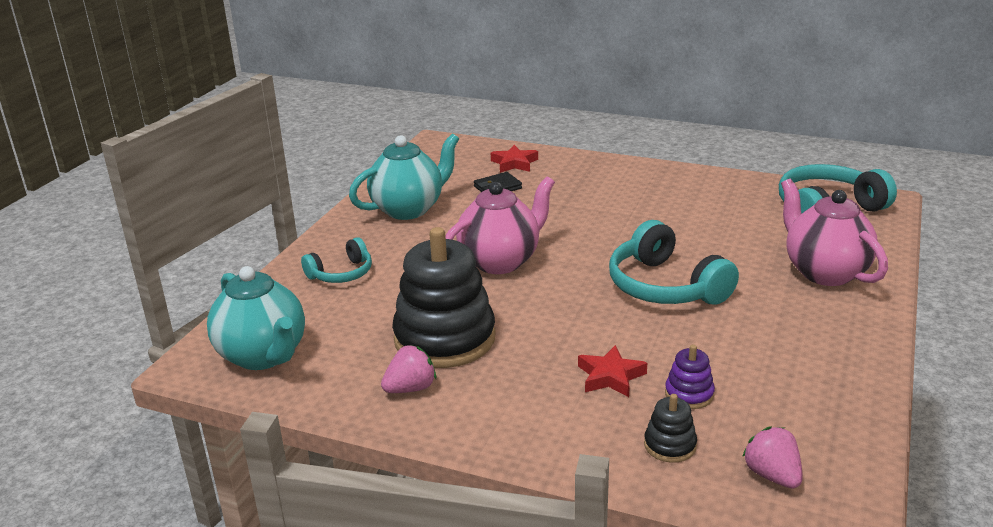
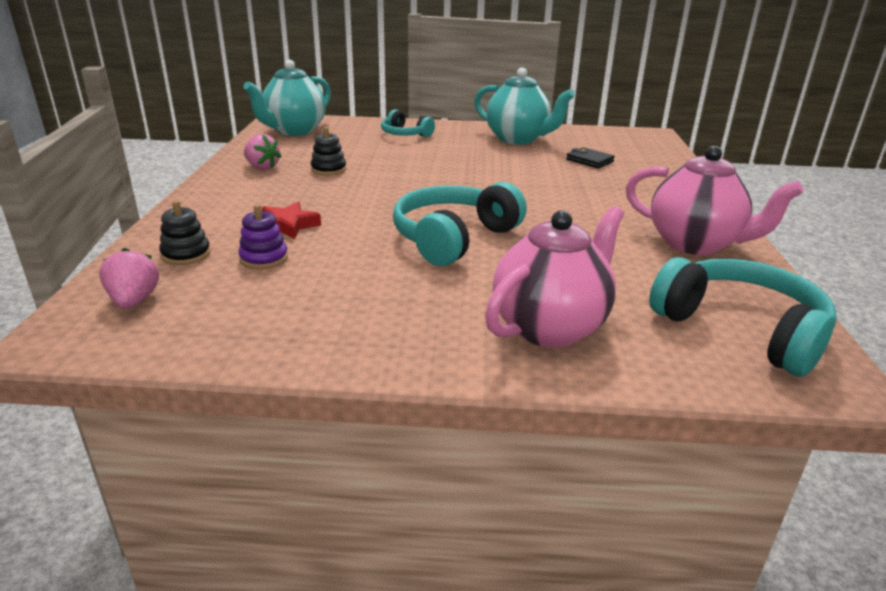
camera: 70 degrees right, 0 degrees up
black stacking toy [392,227,496,368] -> black stacking toy [311,127,346,175], size x0.43
pink teapot [446,176,555,274] -> pink teapot moved to [626,146,804,255]
red star [491,145,538,173] -> none
pink strawberry [742,426,803,488] -> pink strawberry turned 60 degrees counterclockwise [99,248,159,309]

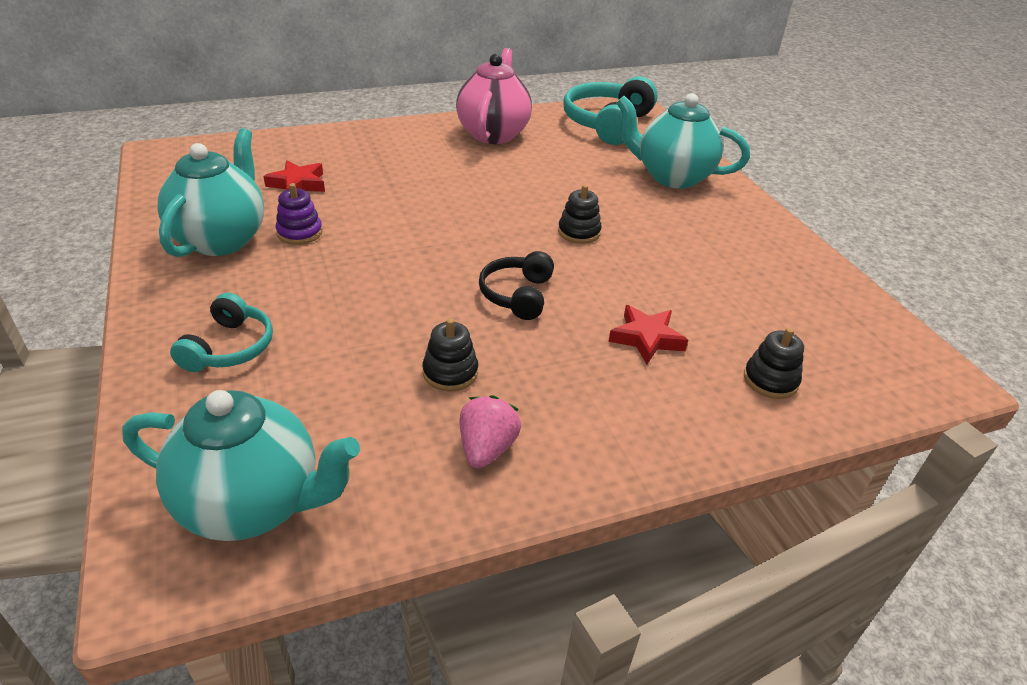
camera: 115 degrees left, 10 degrees up
pink strawberry [99,248,159,309] -> none
purple stacking toy [238,204,288,269] -> purple stacking toy moved to [276,183,323,245]
turquoise headphones [393,182,527,266] -> black stacking toy [558,185,602,244]
pink teapot [485,206,624,348] -> turquoise teapot [616,93,750,189]
black wallet [566,147,615,168] -> red star [263,160,325,192]
none -> black headphones [479,251,554,320]

